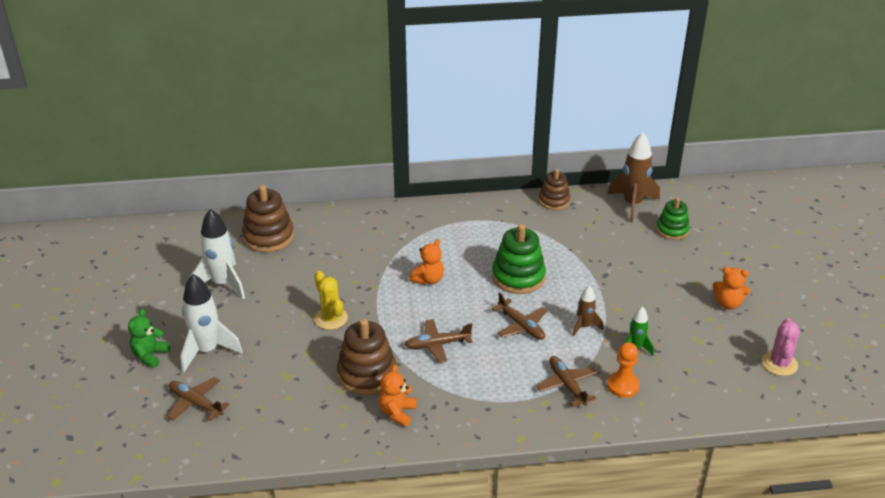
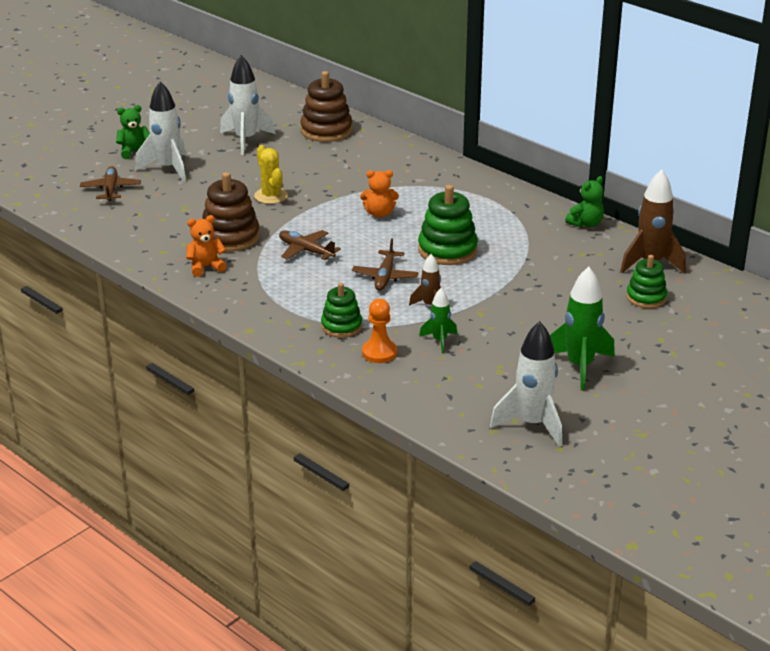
camera: 50 degrees right, 5 degrees down
yellow cactus [314,271,348,330] -> yellow cactus turned 45 degrees counterclockwise [254,145,288,204]
brown plane [536,356,597,407] -> green stacking toy [321,283,362,338]
brown stacking toy [539,169,570,210] -> green teddy bear [565,176,604,228]
orange teddy bear [712,267,751,310] -> green rocket [550,267,615,391]
pink cactus [762,318,800,376] -> white rocket [490,321,562,447]

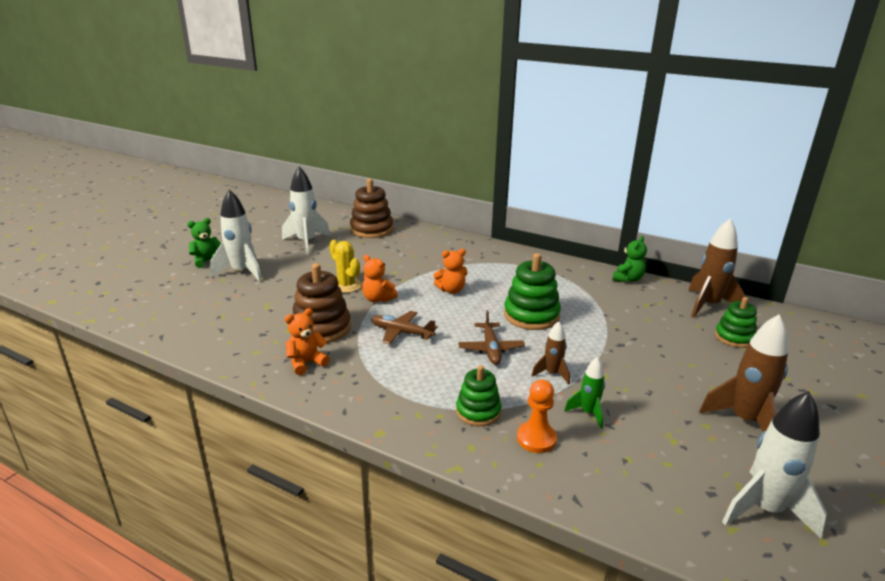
camera: 15 degrees left, 5 degrees down
brown plane [80,166,141,201] -> none
green rocket [550,267,615,391] -> brown rocket [699,314,789,432]
none -> orange teddy bear [362,255,398,302]

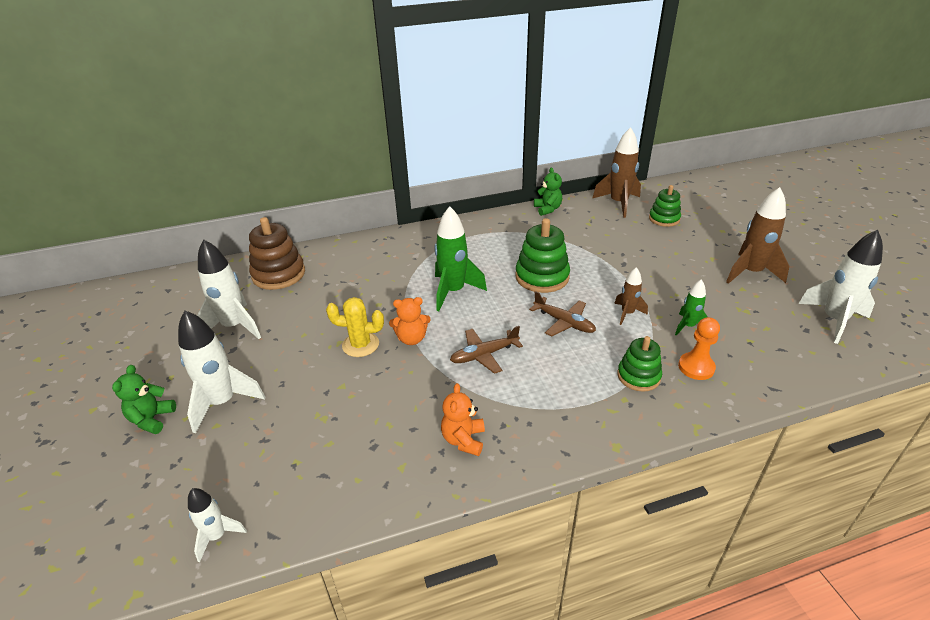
camera: 45 degrees left, 10 degrees up
brown stacking toy [292,263,351,343] -> none
orange teddy bear [434,249,467,294] -> green rocket [434,206,487,311]
none -> white rocket [188,488,247,562]

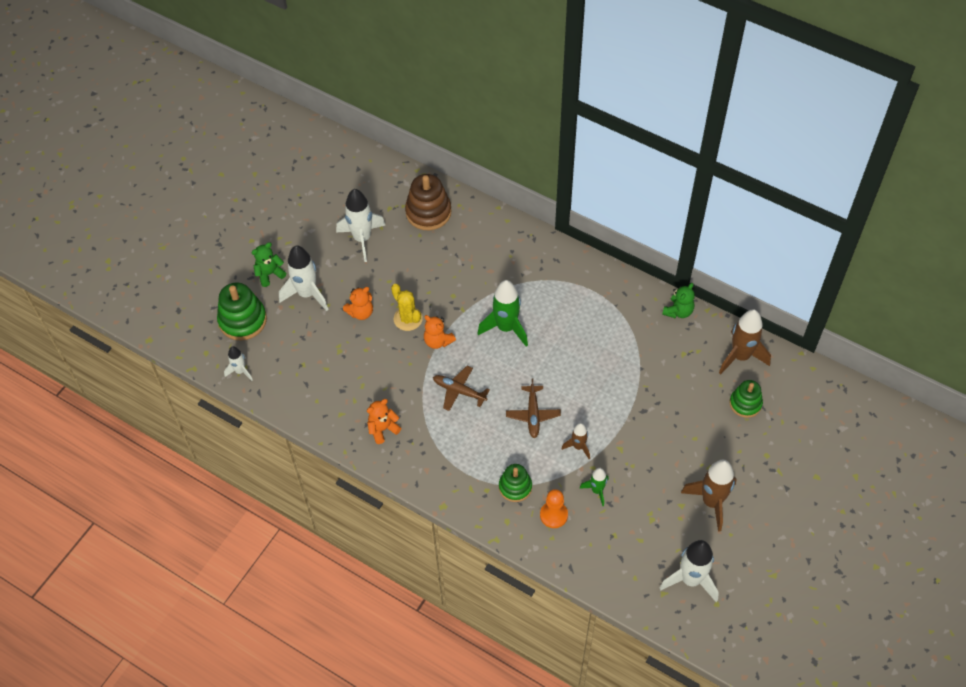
camera: 50 degrees right, 20 degrees up
green stacking toy [515,218,570,293] -> green stacking toy moved to [217,283,267,341]
none -> orange teddy bear [343,287,373,320]

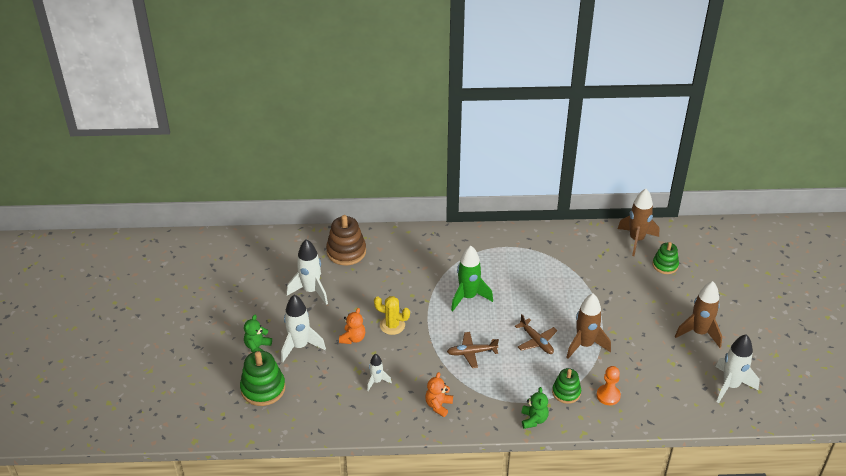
camera: 35 degrees left, 15 degrees down
white rocket [224,346,253,381] -> white rocket moved to [367,354,392,391]
orange teddy bear [424,315,456,349] -> none
brown rocket [561,423,590,459] -> brown rocket [566,294,611,359], size x1.81
green rocket [580,468,609,506] -> none
green teddy bear [662,283,695,319] -> green teddy bear moved to [521,387,549,429]

